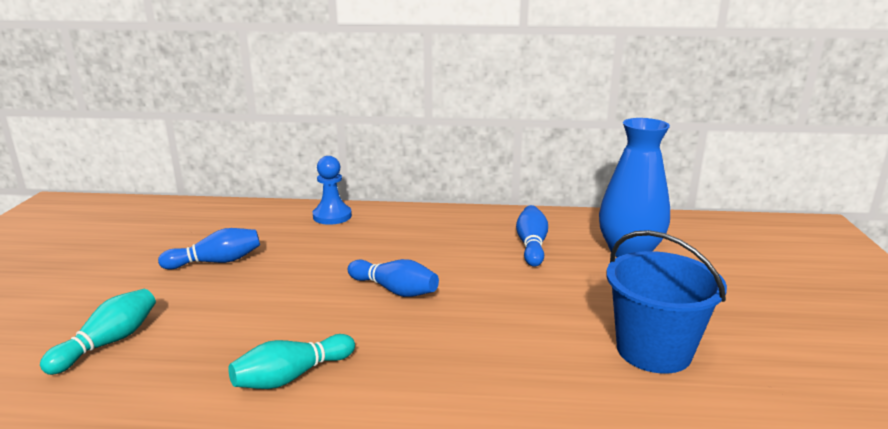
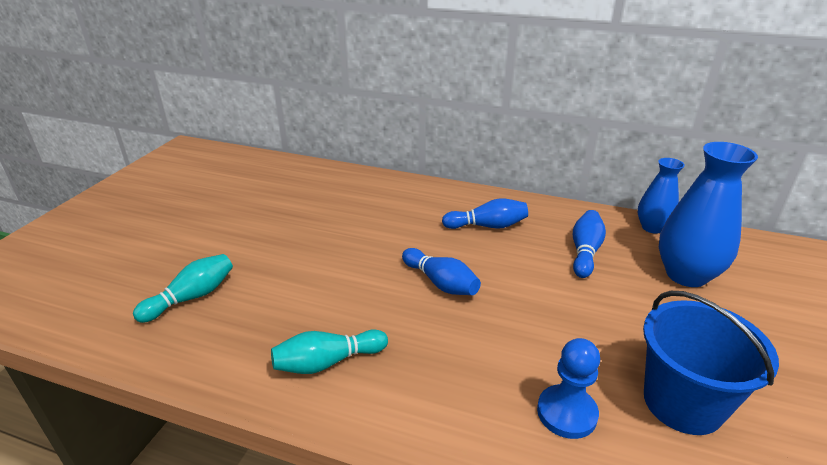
camera: 15 degrees right, 10 degrees up
blue bowling pin [158,228,260,269] -> blue bowling pin moved to [442,198,528,229]
blue pawn [313,156,352,225] -> blue pawn moved to [537,338,600,439]
none -> blue vase [638,158,685,234]

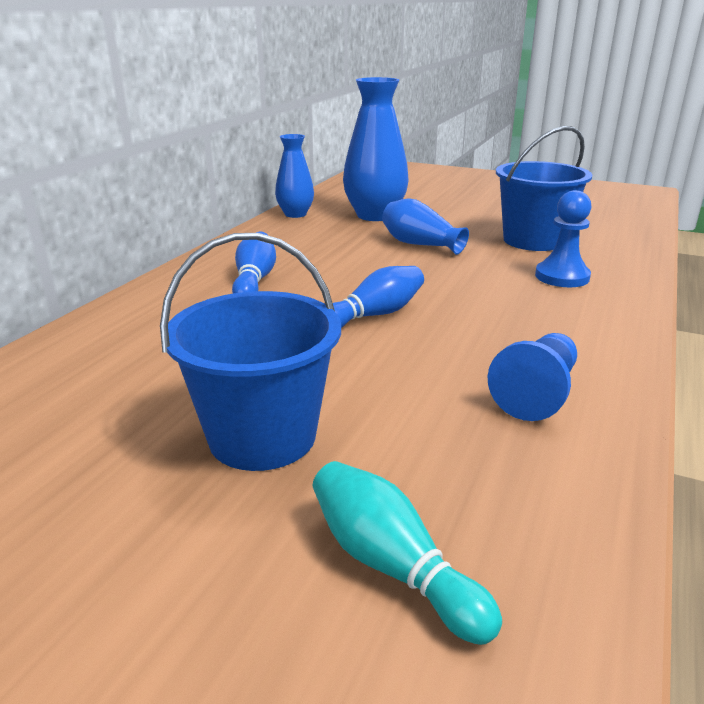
camera: 85 degrees left, 5 degrees down
turquoise bowling pin [271,329,388,374] -> blue pawn [488,333,577,421]
blue bowling pin [573,210,606,278] -> none
none -> blue bucket [160,233,341,471]
none -> blue vase [382,199,469,255]

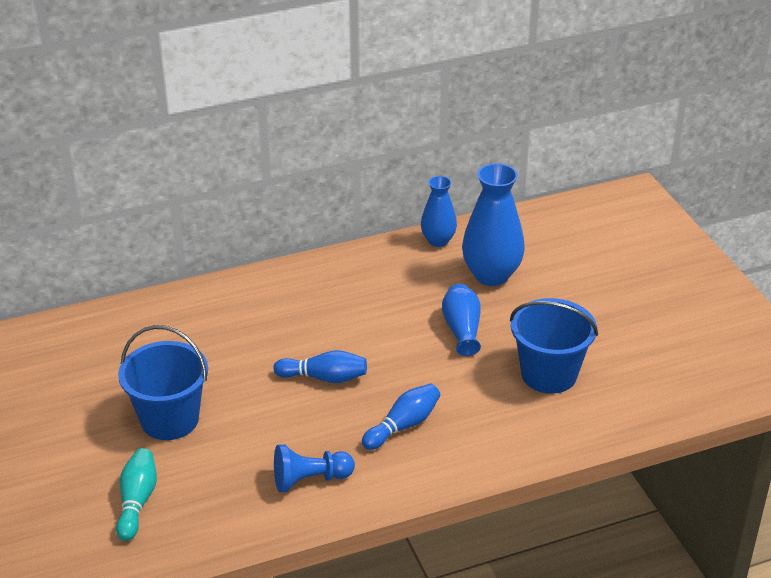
camera: 45 degrees right, 10 degrees up
blue bowling pin [232,232,276,294] -> blue bowling pin moved to [362,384,440,450]
blue pawn [535,190,591,287] -> none

